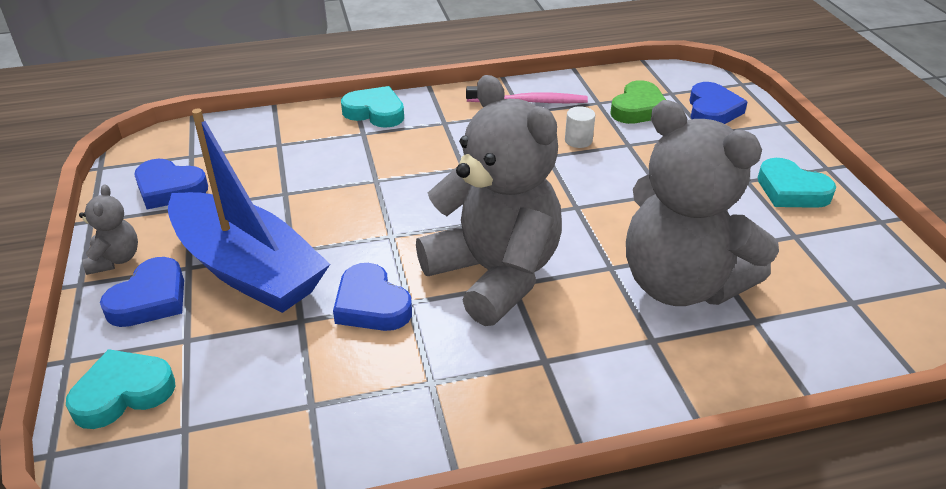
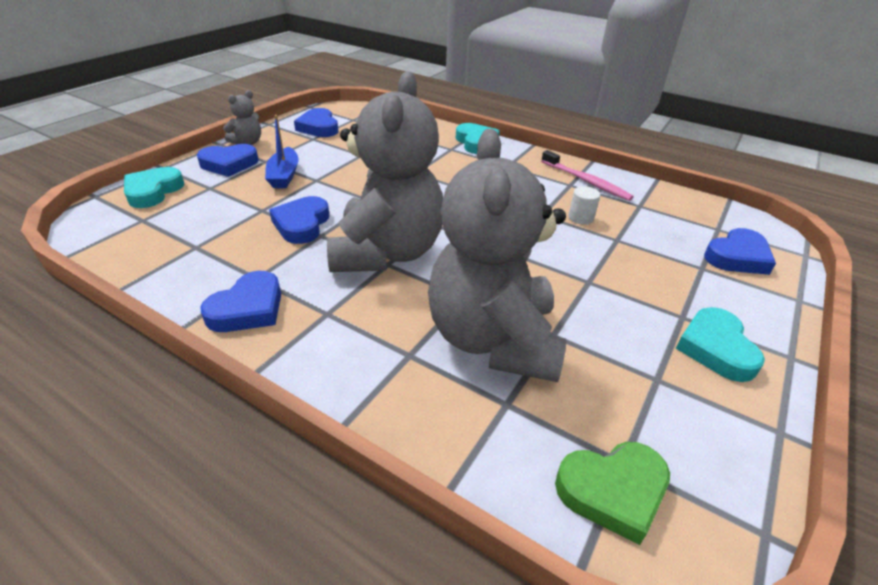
camera: 45 degrees right, 0 degrees up
turquoise heart [66,349,176,429] -> turquoise heart turned 90 degrees counterclockwise [124,167,184,208]
blue boat [168,108,330,313] -> blue boat [265,115,299,188], size x0.49
green heart [610,80,666,124] -> green heart moved to [555,442,670,545]
none -> blue heart [200,271,281,332]

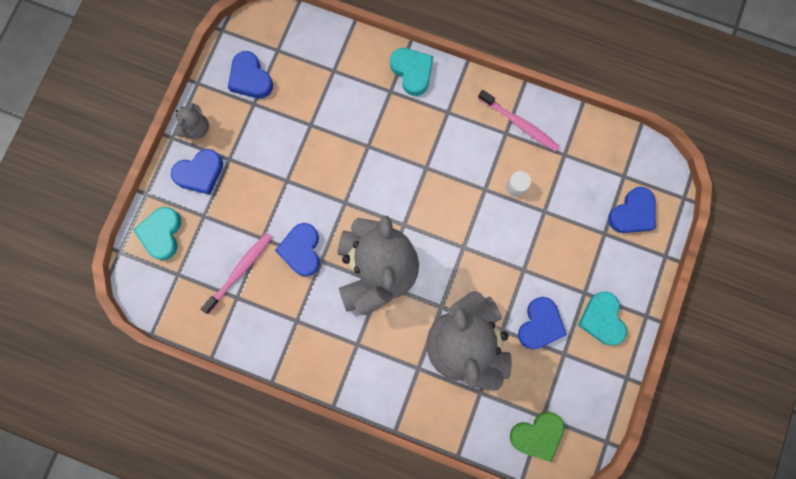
camera: 10 degrees left, 40 degrees up
blue heart [200,271,281,332] -> blue heart moved to [518,297,567,349]
blue boat [265,115,299,188] -> none
none -> pink toothbrush [201,233,272,314]

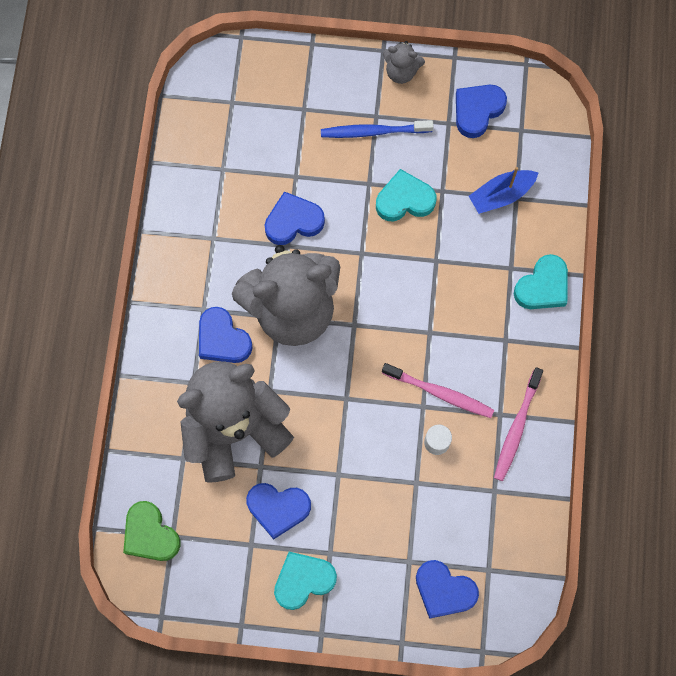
camera: 75 degrees right, 5 degrees down
turquoise heart [134,207,181,260] -> turquoise heart moved to [376,169,436,221]
blue heart [171,149,223,195] -> blue heart moved to [199,307,253,363]
pink toothbrush [201,233,272,314] -> pink toothbrush moved to [382,363,494,418]
none -> blue toothbrush [321,120,434,138]
none -> blue boat [469,167,538,214]

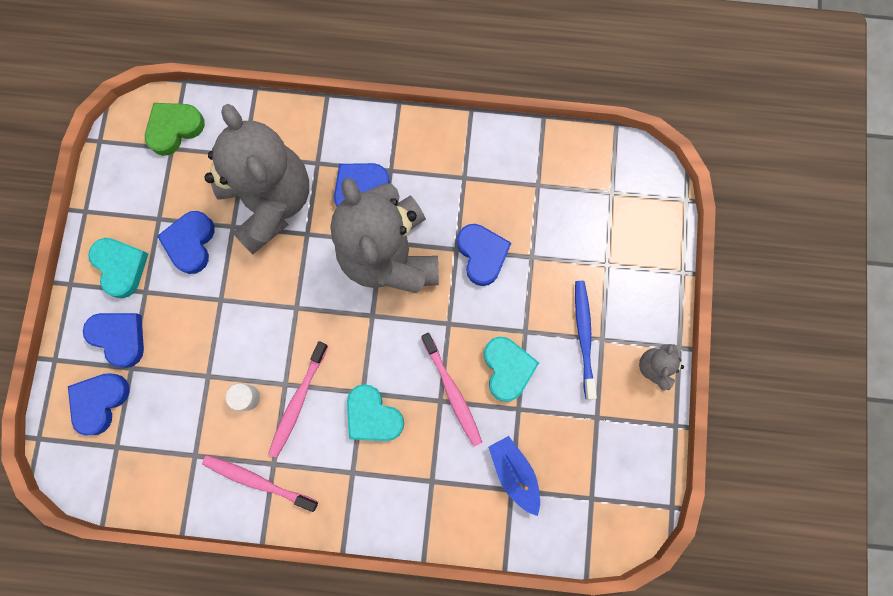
camera: 90 degrees right, 5 degrees up
blue heart [456,85,507,138] -> blue heart moved to [83,313,144,368]
turquoise heart [514,254,568,309] -> turquoise heart moved to [347,384,404,441]
none -> pink toothbrush [421,333,482,446]

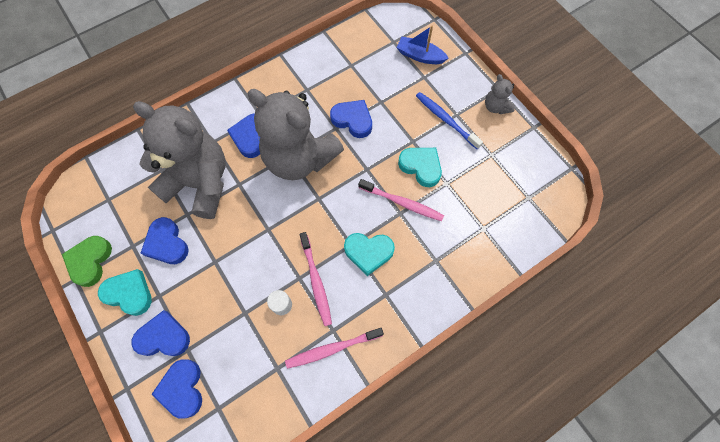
camera: 40 degrees left, 10 degrees down
green heart [145,103,205,156] -> green heart moved to [62,236,112,287]
blue boat [488,436,540,516] -> blue boat moved to [396,26,449,64]

